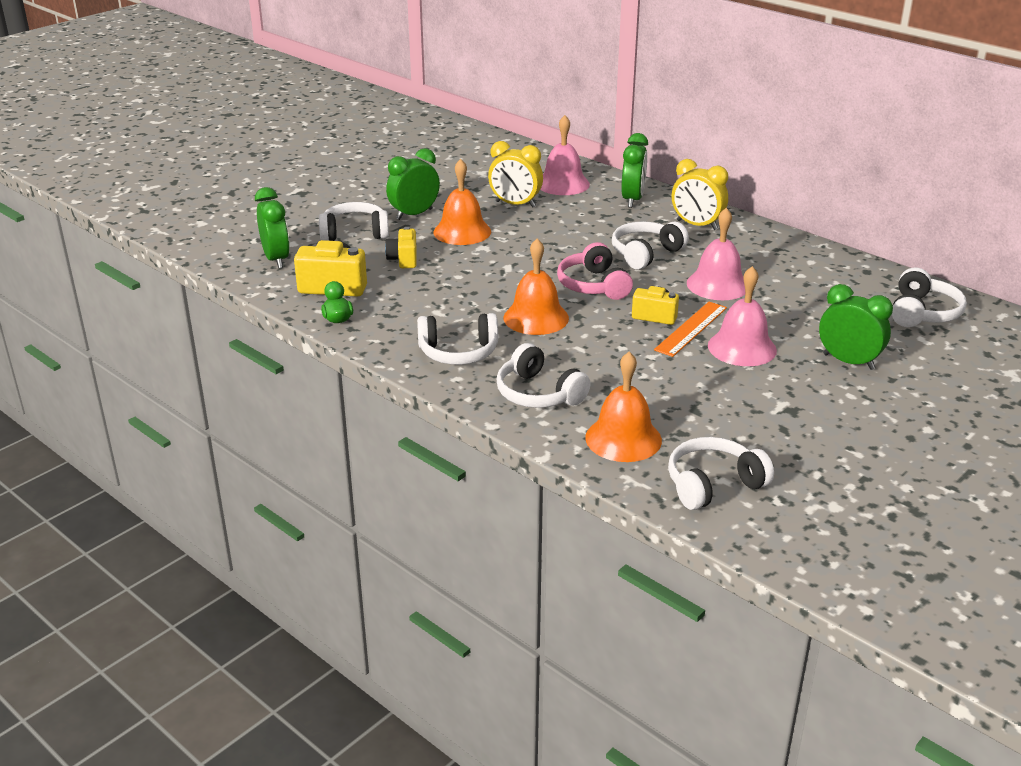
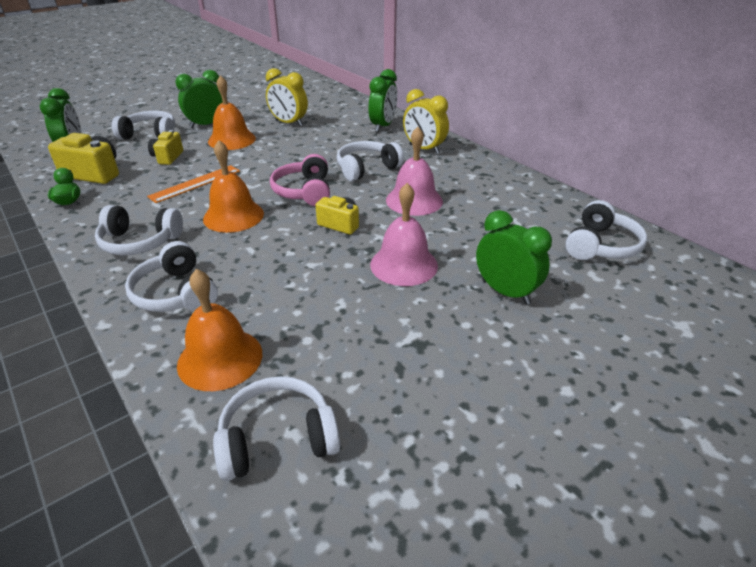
camera: 10 degrees right, 5 degrees up
pink bell [540,115,590,195] -> none
orange ruler [654,302,727,357] -> orange ruler moved to [147,165,240,203]

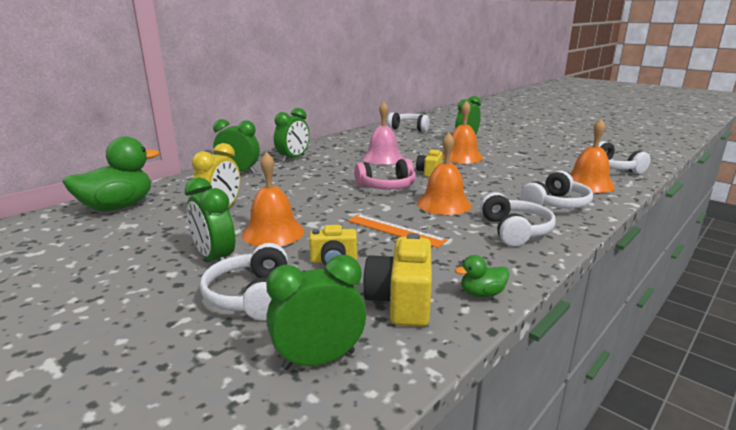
camera: 100 degrees left, 15 degrees down
white headphones [337,141,404,181] -> none
pink bell [370,183,438,286] -> orange bell [442,101,483,163]
yellow clock [403,89,449,154] -> green clock [274,108,309,162]
none -> green duck [63,137,160,211]

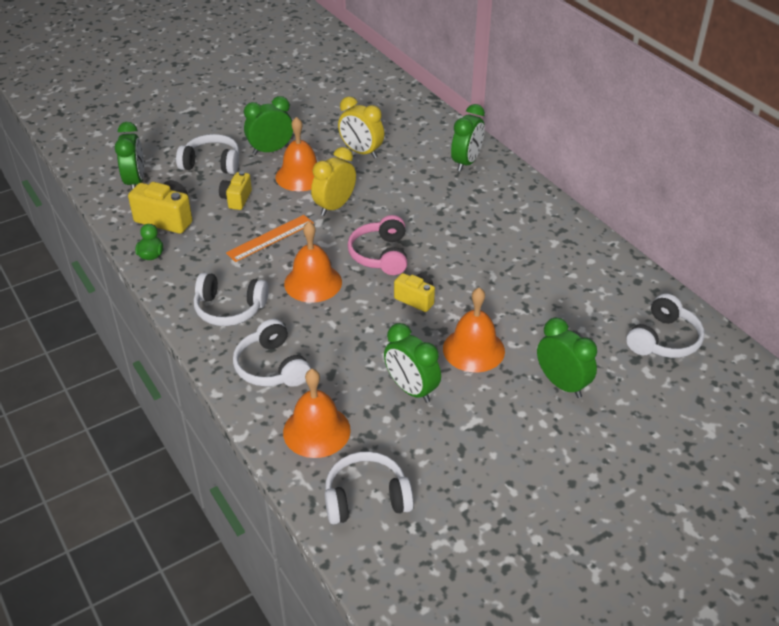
camera: 105 degrees right, 20 degrees up
green duck [63,137,160,211] -> none
green clock [274,108,309,162] -> green clock moved to [384,323,441,403]
pink bell [362,102,404,165] -> none
none -> yellow clock [311,147,356,216]

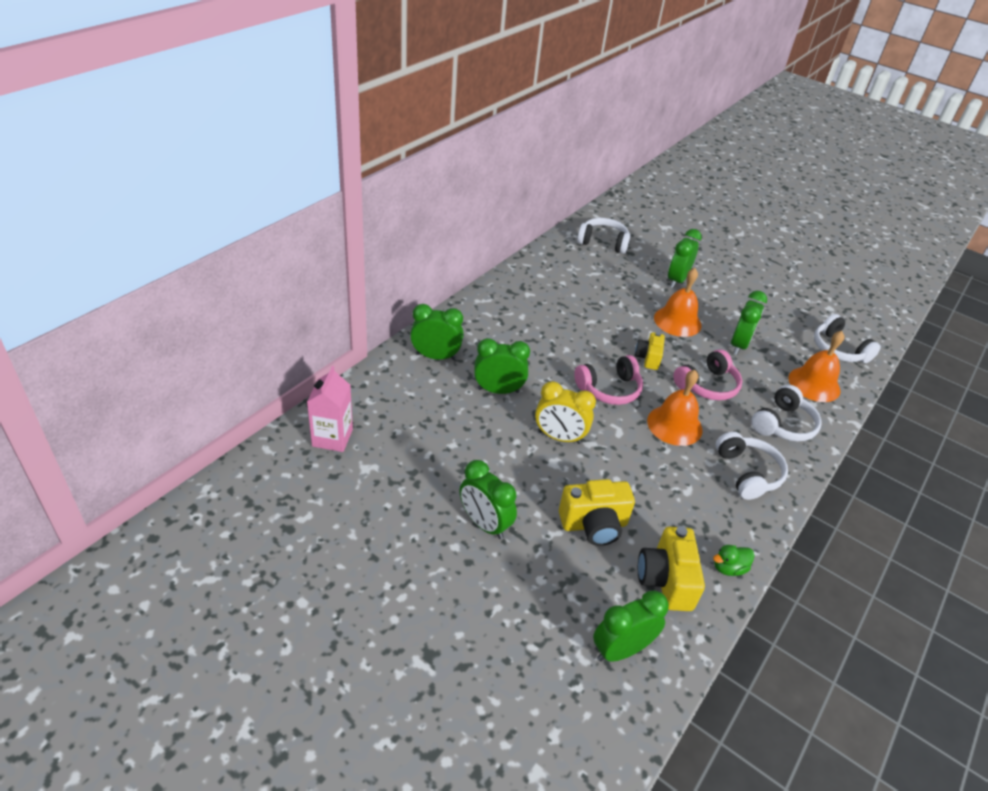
camera: 115 degrees left, 0 degrees up
white headphones [176,134,239,174] -> none
yellow camera [219,171,252,210] -> yellow camera [559,479,635,546], size x1.58
orange ruler [226,215,314,262] -> none
orange bell [275,117,317,191] -> none
yellow clock [338,96,384,158] -> none
none -> pink carton [307,366,353,452]
none -> green clock [474,338,530,394]
none -> pink headphones [673,349,742,400]

